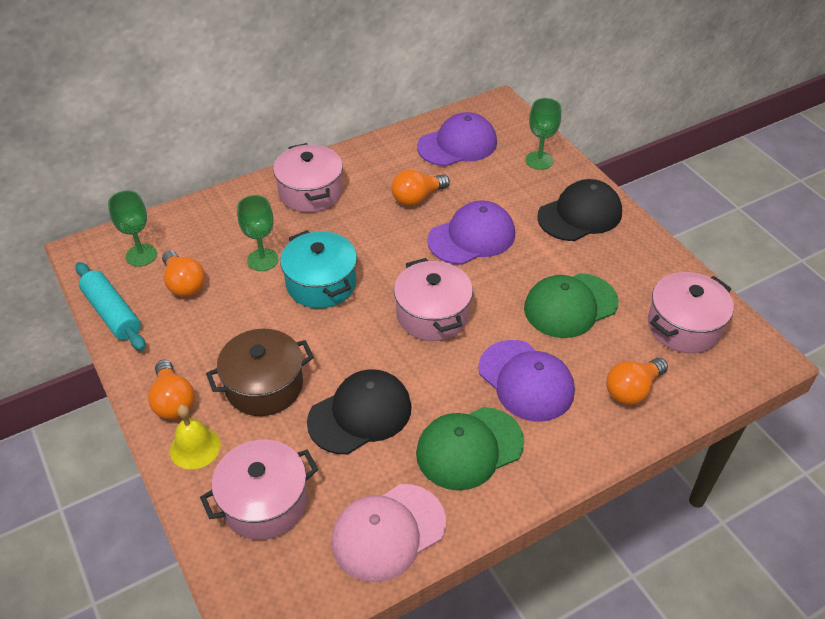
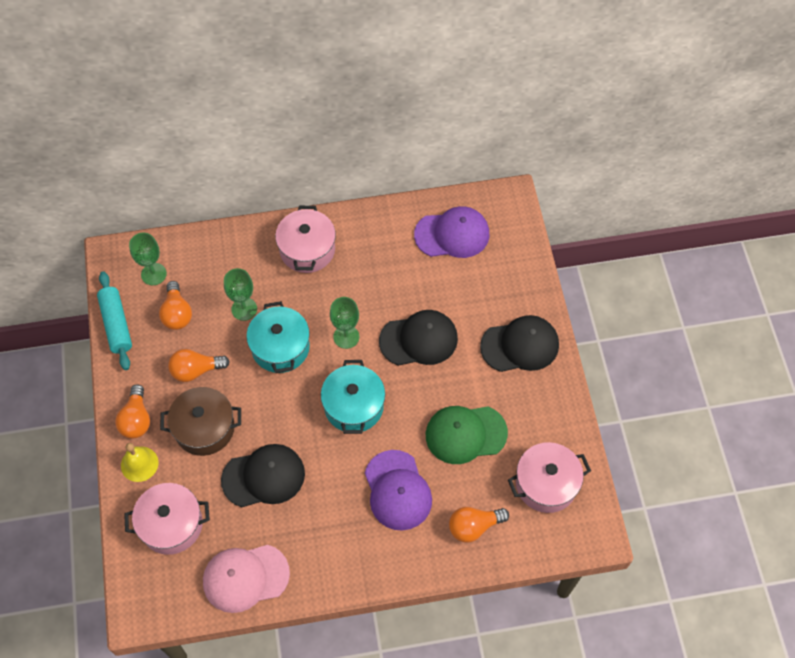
camera: 20 degrees right, 15 degrees up
orange light bulb [391,169,450,206] -> orange light bulb moved to [168,349,230,382]
pink pot [394,258,473,341] -> turquoise pot [321,360,385,434]
green cap [416,407,524,490] -> none
purple cap [427,200,515,265] -> black cap [379,310,458,366]
green goblet [526,98,561,170] -> green goblet moved to [330,297,359,349]

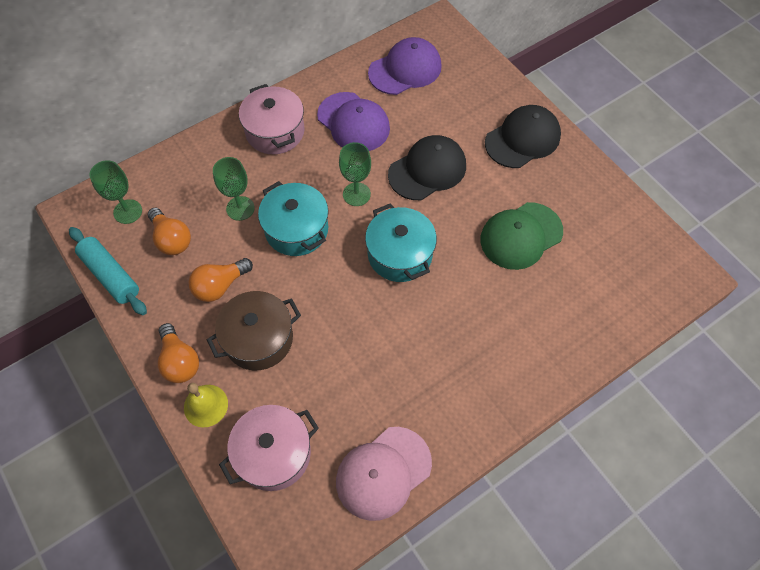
camera: 25 degrees left, 0 degrees up
black cap [221,444,305,507] -> none
purple cap [365,450,432,531] -> purple cap moved to [317,92,390,151]
orange light bulb [449,507,509,543] -> none
pink pot [508,442,591,513] -> none

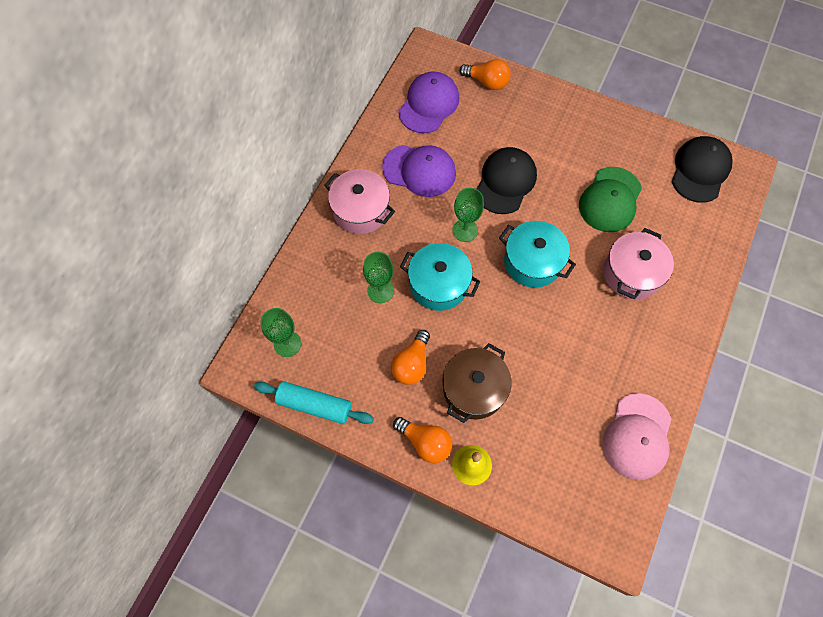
camera: 30 degrees left, 5 degrees up
orange light bulb [148,208,191,255] -> orange light bulb moved to [459,59,511,90]
pink pot [219,405,319,491] -> pink pot moved to [603,228,674,299]
black cap [485,105,561,168] -> black cap moved to [672,136,732,203]

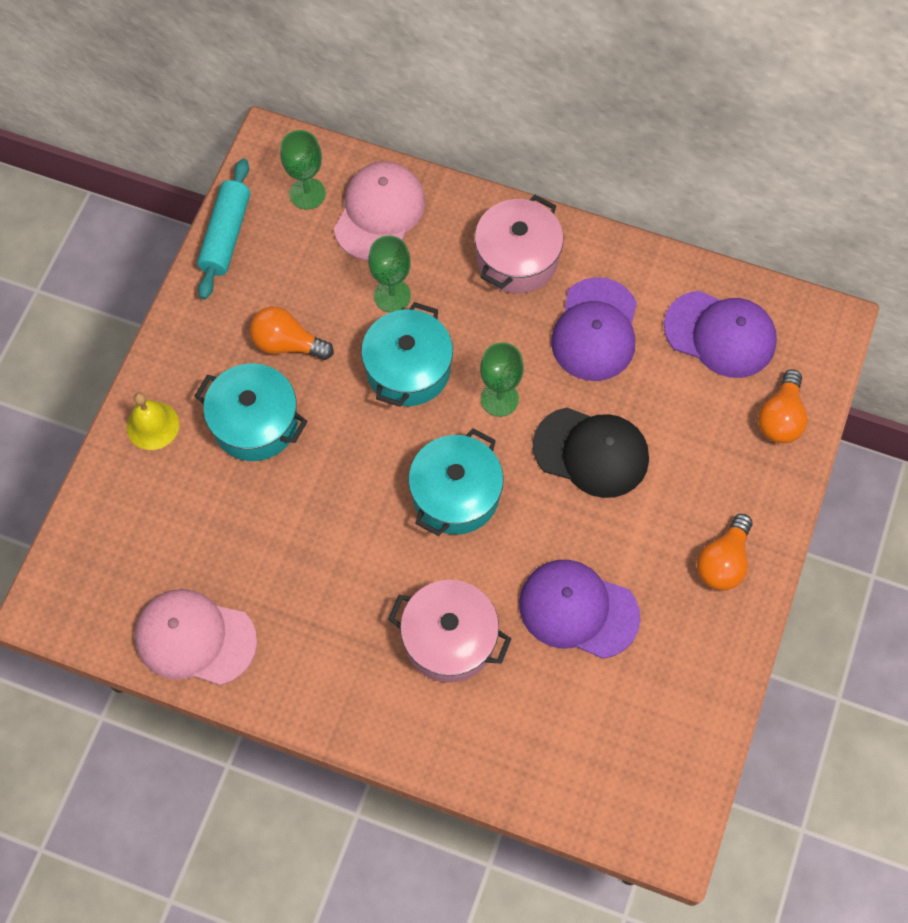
camera: 85 degrees right, 0 degrees up
orange light bulb [393,417,452,463] -> orange light bulb moved to [697,514,753,590]
brown pot [442,343,511,423] -> turquoise pot [195,363,308,461]
green cap [579,167,642,232] -> purple cap [519,560,640,659]
black cap [672,136,732,203] -> none
none -> pink cap [334,162,425,261]

